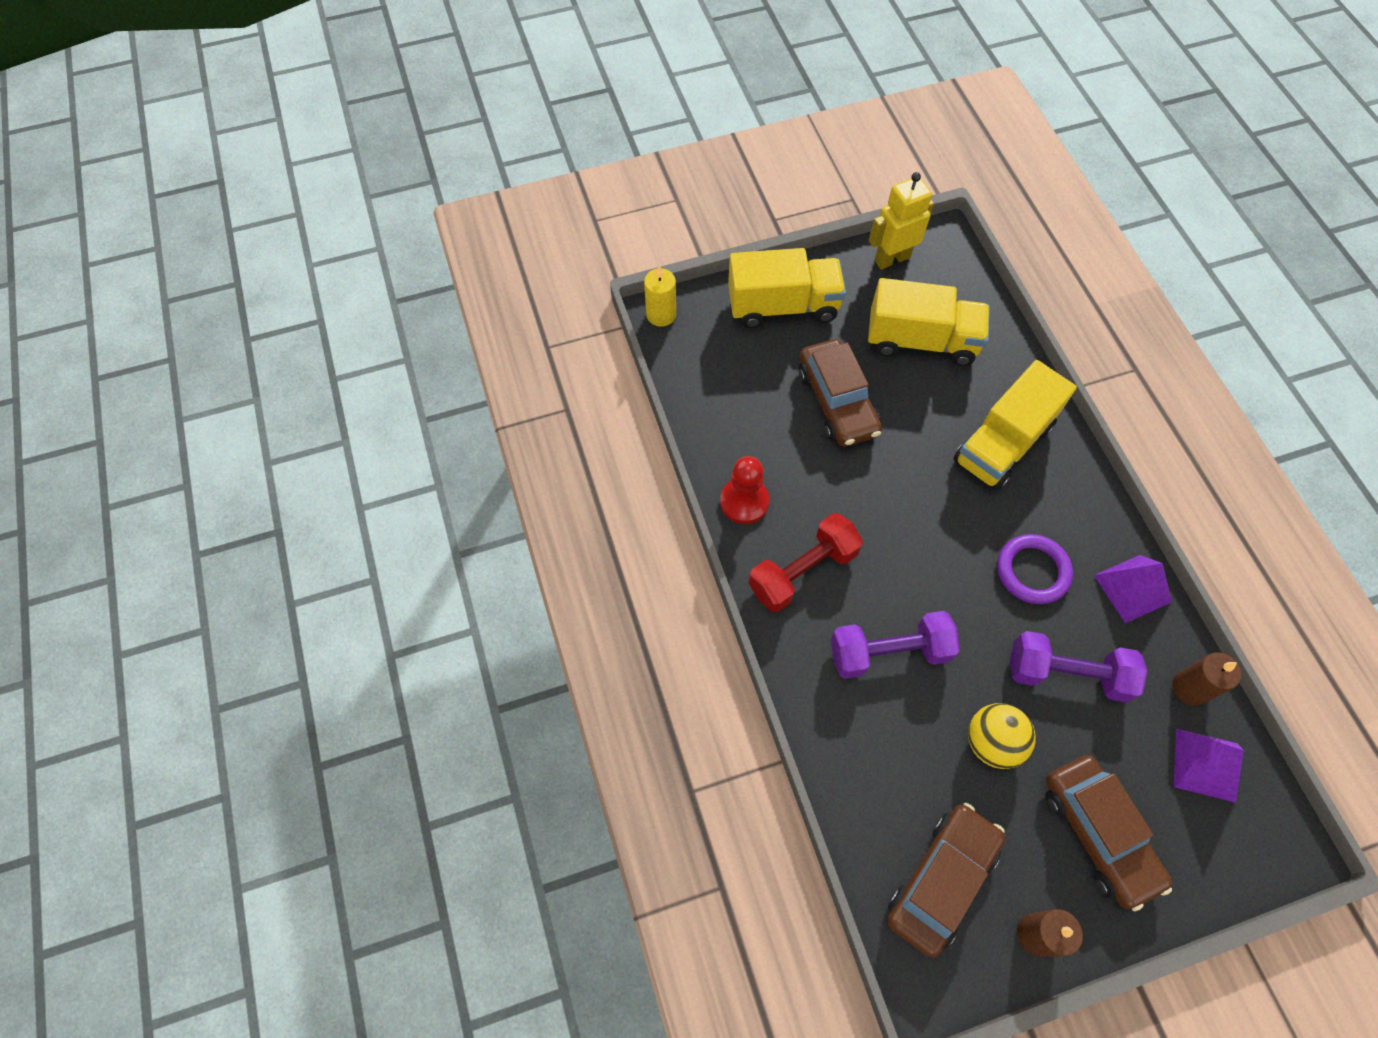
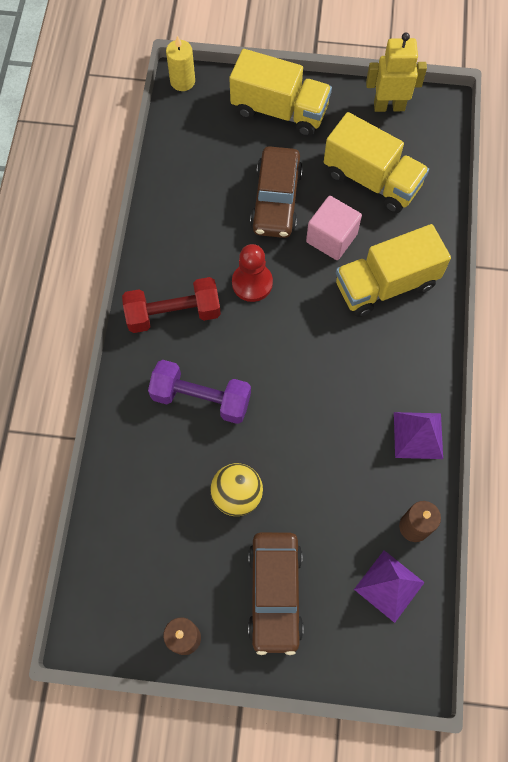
camera: 25 degrees right, 5 degrees up
red pawn [720,456,769,524] -> red pawn moved to [232,244,273,302]
brown car [887,803,1005,957] -> none
purple ring [997,534,1073,604] -> none
purple dumbbell [1010,631,1148,703] -> none
none -> pink cube [306,196,362,260]

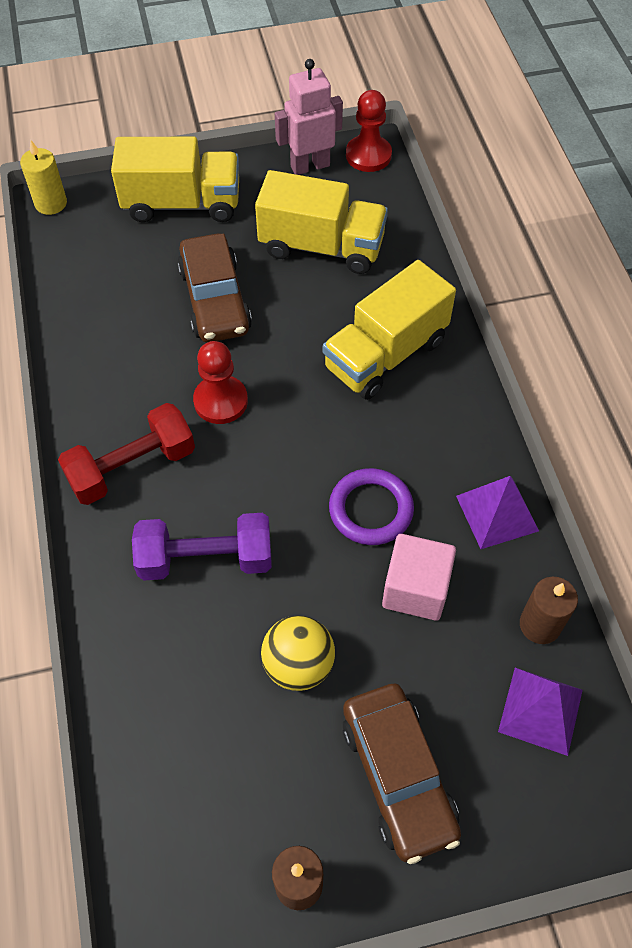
camera: 20 degrees left, 10 degrees down
pink cube [306,196,362,260] -> pink cube moved to [382,534,456,621]
yellow robot [366,32,427,112] -> pink robot [275,59,343,175]
none -> purple ring [329,468,414,545]
none -> red pawn [346,90,392,172]

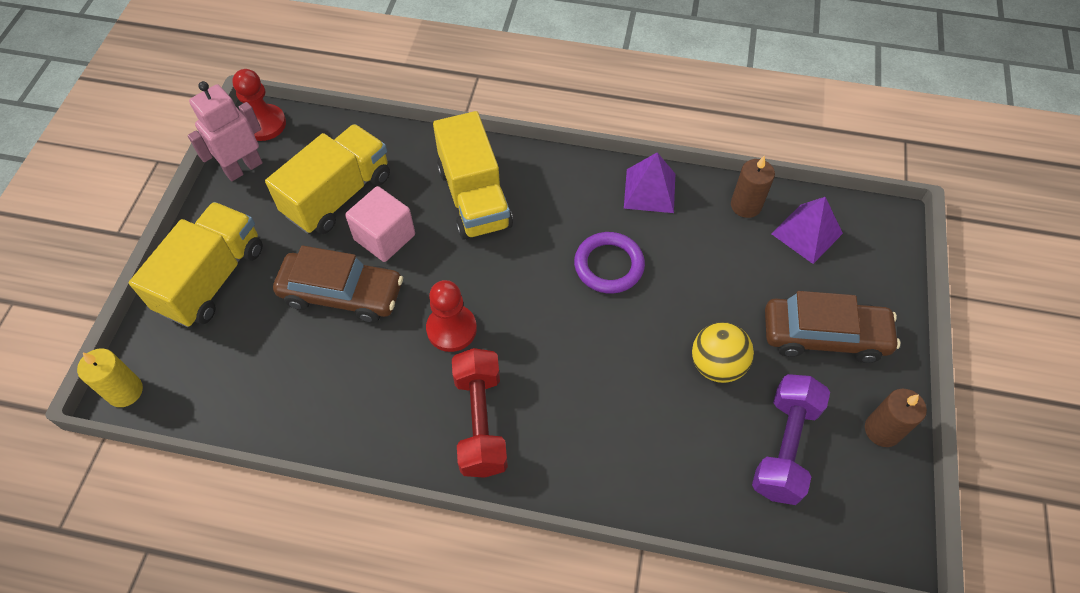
camera: 65 degrees left, 0 degrees up
purple dumbbell [132,513,272,580] -> purple dumbbell moved to [752,374,830,505]
pink robot [275,59,343,175] -> pink robot turned 45 degrees clockwise [188,81,263,181]
pink cube [382,534,456,621] -> pink cube moved to [345,186,415,262]

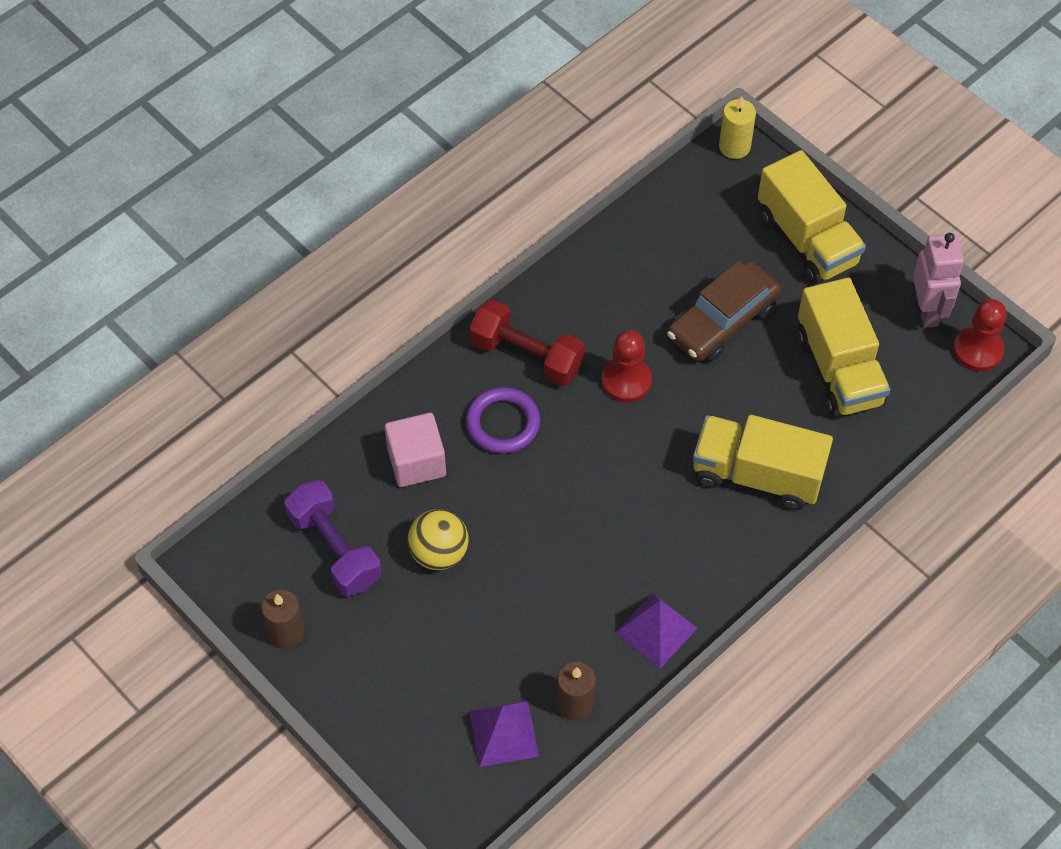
camera: 125 degrees right, 0 degrees up
pink cube [345,186,415,262] -> pink cube moved to [385,413,446,487]
purple ring [574,232,645,294] -> purple ring moved to [466,387,540,454]
brown car [765,291,900,363] -> none

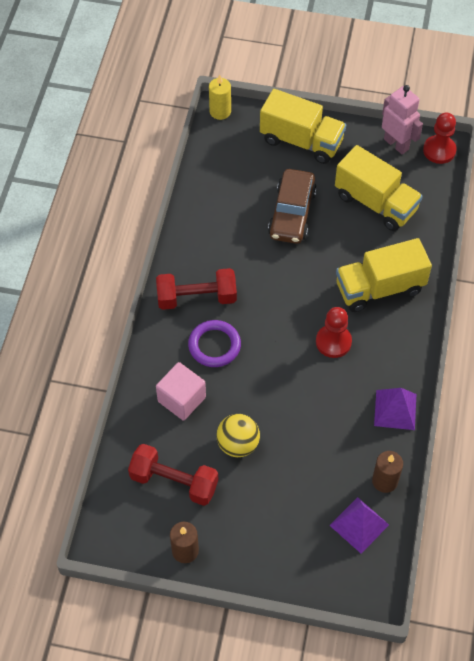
camera: 35 degrees left, 0 degrees up
purple dumbbell [284,480,381,596] -> red dumbbell [128,444,218,506]
red pawn [602,330,652,403] -> red pawn moved to [316,307,352,358]

